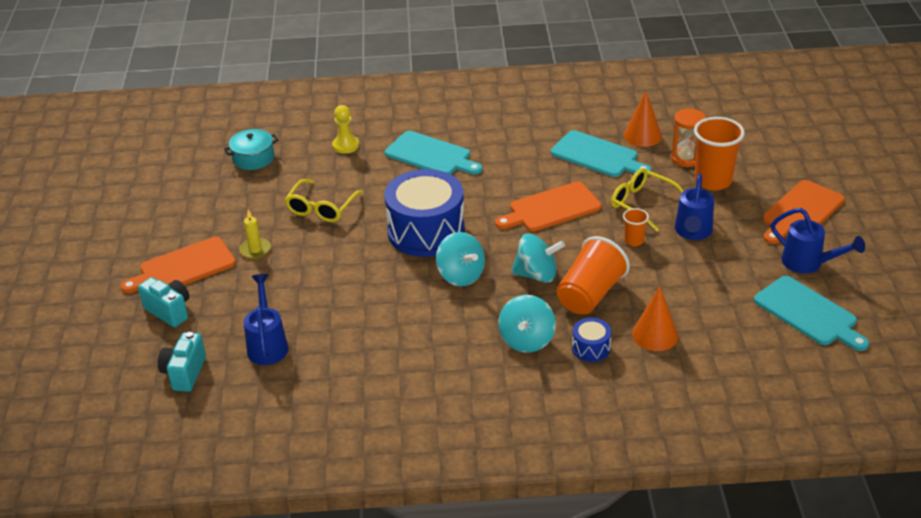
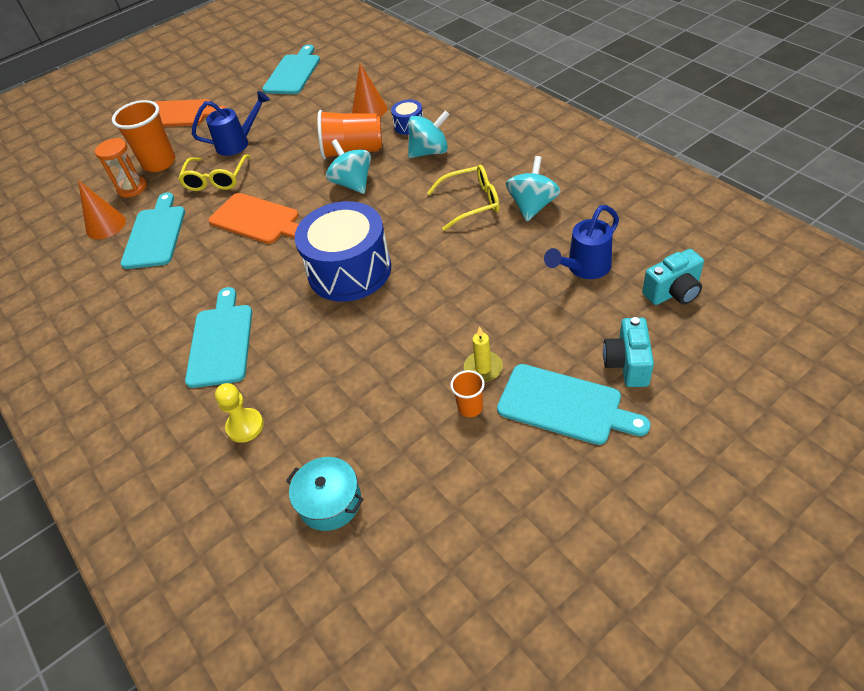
camera: 120 degrees left, 10 degrees up
orange cutting board [120,237,236,293] -> turquoise cutting board [497,364,650,445]
yellow glasses [285,179,363,222] -> yellow glasses moved to [427,164,500,231]
turquoise spinning top [436,232,485,286] -> turquoise spinning top moved to [506,156,560,221]
orange cup [623,208,649,246] -> orange cup moved to [450,370,485,417]
blue watering can [771,208,865,274] -> none

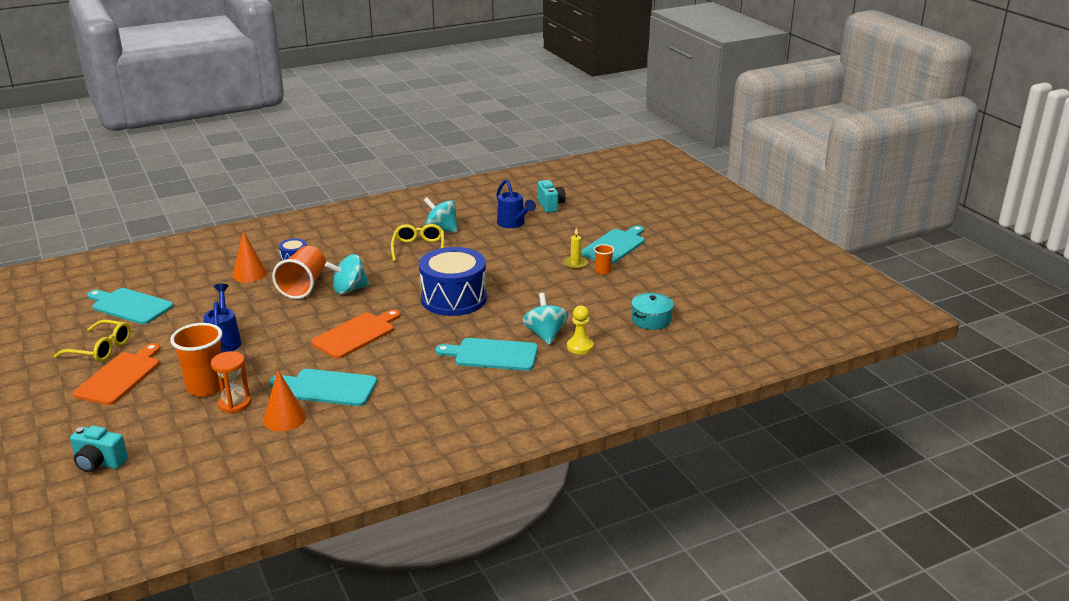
camera: 85 degrees left, 20 degrees down
yellow glasses [178,155,251,191] -> yellow glasses moved to [54,320,131,362]
turquoise spinning top [408,110,450,158] -> turquoise spinning top moved to [522,293,569,345]
turquoise camera [603,317,654,387] -> turquoise camera moved to [70,426,128,472]

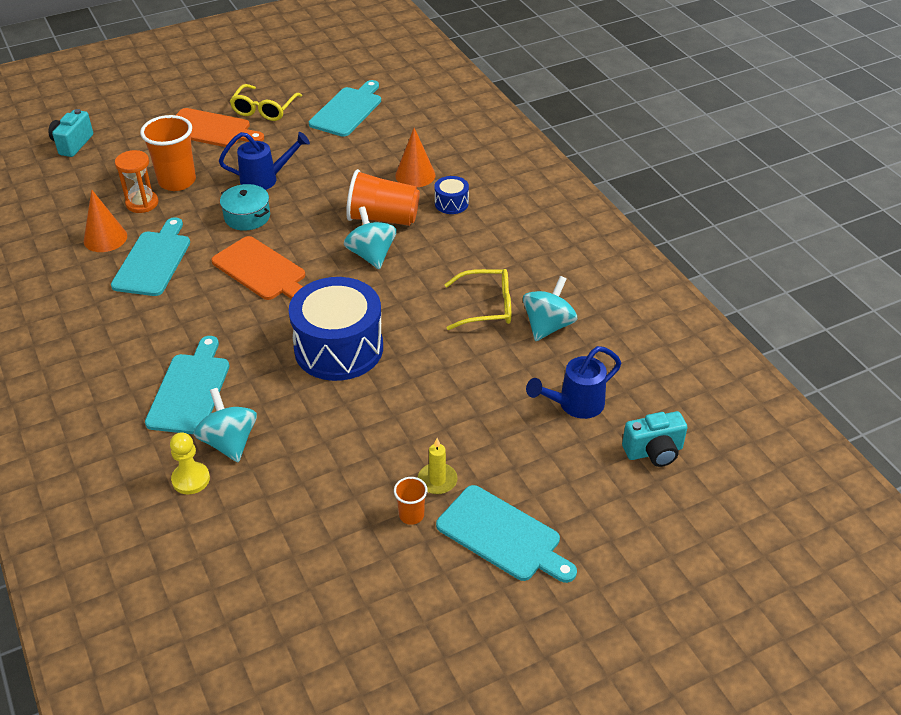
camera: 90 degrees right, 15 degrees up
turquoise spinning top [522,293,569,345] -> turquoise spinning top turned 105 degrees counterclockwise [193,388,257,462]
turquoise pot [631,293,674,330] -> turquoise pot moved to [220,184,270,231]

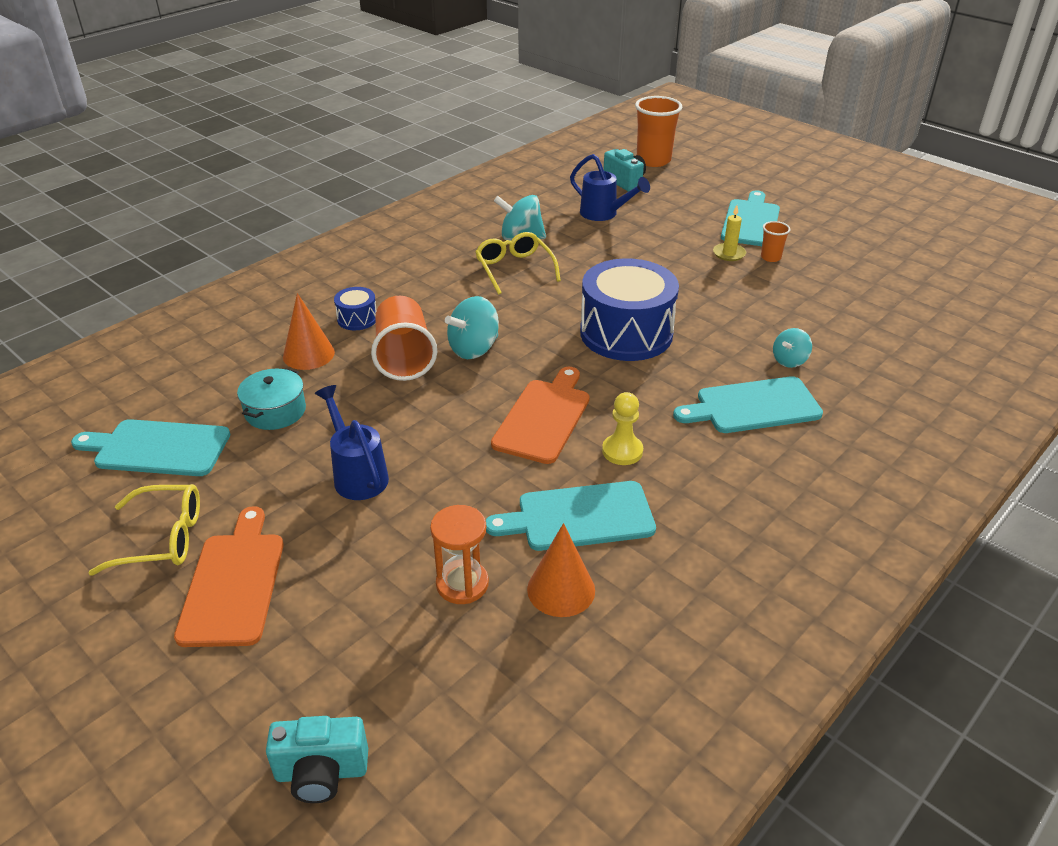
camera: 110 degrees left, 5 degrees down
orange cup [140,115,196,191] -> orange cup moved to [635,96,682,167]
yellow pawn [170,432,210,495] -> yellow pawn moved to [602,392,643,465]
turquoise spinning top [193,388,257,462] -> turquoise spinning top [773,328,812,368], size x0.62
turquoise pot [220,184,270,231] -> turquoise pot moved to [237,368,306,430]

